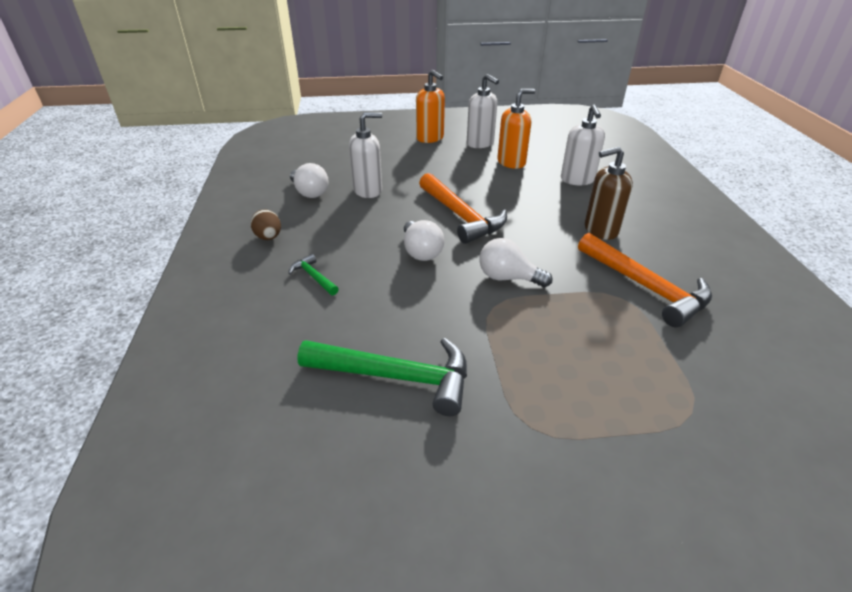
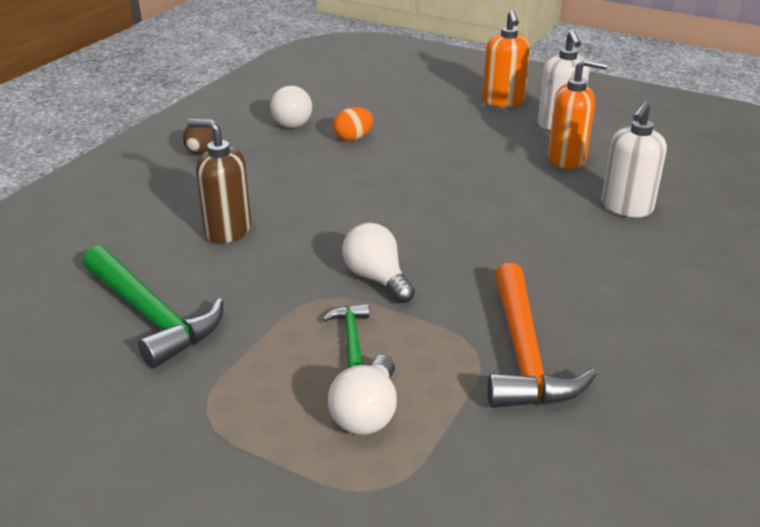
camera: 35 degrees right, 5 degrees down
green hammer [288,254,339,295] -> green hammer moved to [323,304,369,368]
white soap dispenser [349,112,382,198] -> orange egg [333,107,373,141]
white light bulb [404,220,444,261] -> white light bulb moved to [328,355,397,435]
orange hammer [419,173,507,244] -> none
brown soap dispenser [585,146,633,240] -> brown soap dispenser moved to [187,119,251,244]

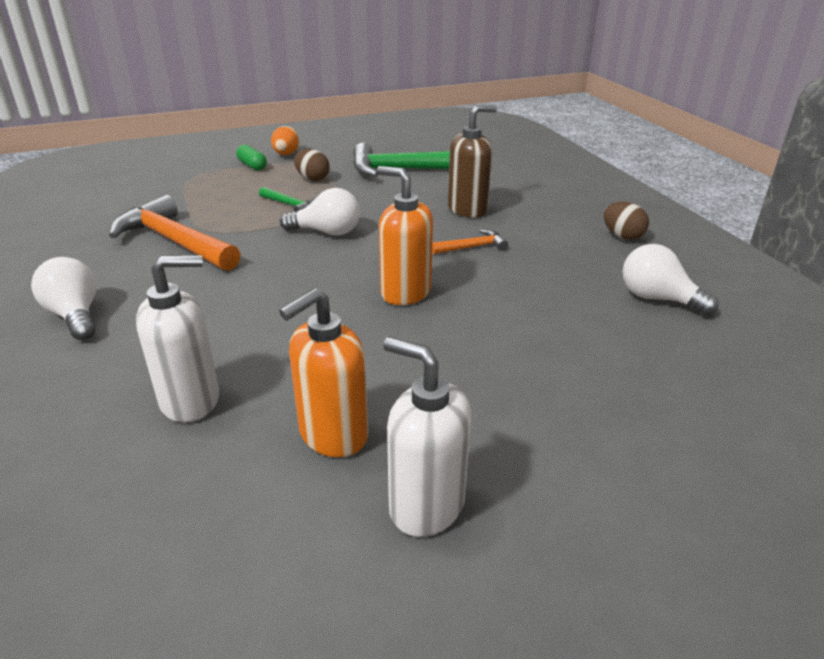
camera: 130 degrees right, 0 degrees up
white light bulb [328,355,397,435] -> white light bulb moved to [31,257,96,340]
orange egg [333,107,373,141] -> orange egg moved to [271,126,299,155]
orange soap dispenser [483,10,530,107] -> orange soap dispenser moved to [377,166,433,305]
white soap dispenser [602,101,667,217] -> white soap dispenser turned 90 degrees clockwise [136,255,219,422]
none -> green capsule [236,145,267,171]
none -> brown egg [294,149,329,181]
none -> orange hammer [432,229,508,254]

